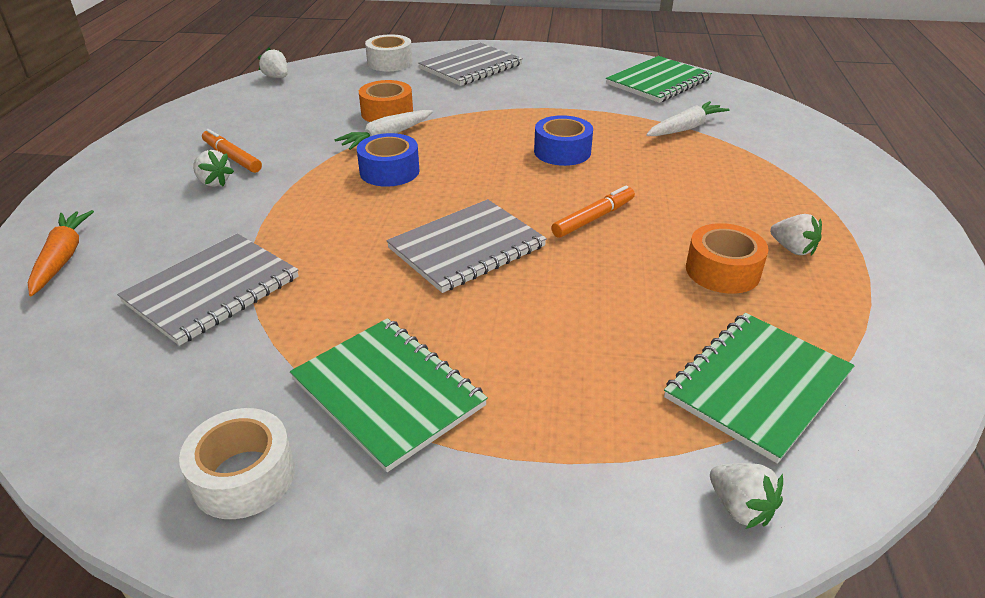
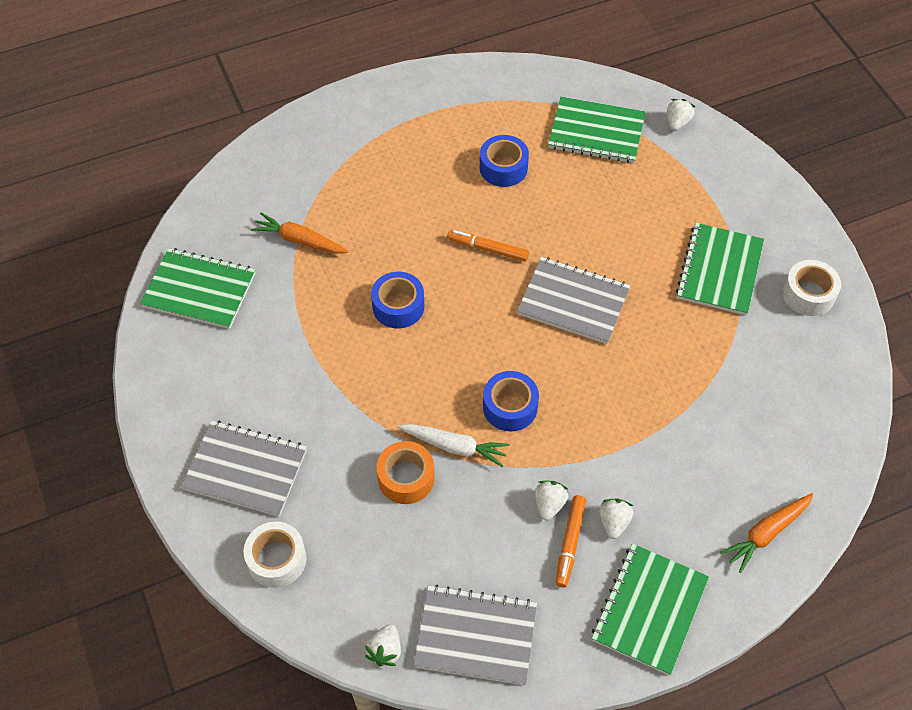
camera: 120 degrees left, 20 degrees up
grey notebook [117,234,298,346] -> grey notebook moved to [413,585,537,686]
white carrot [646,101,730,136] -> orange carrot [251,213,348,254]
orange tape [686,223,769,294] -> blue tape [480,135,529,187]
white strawberry [770,214,822,256] -> white strawberry moved to [535,481,569,521]
none -> green notebook [591,544,709,676]

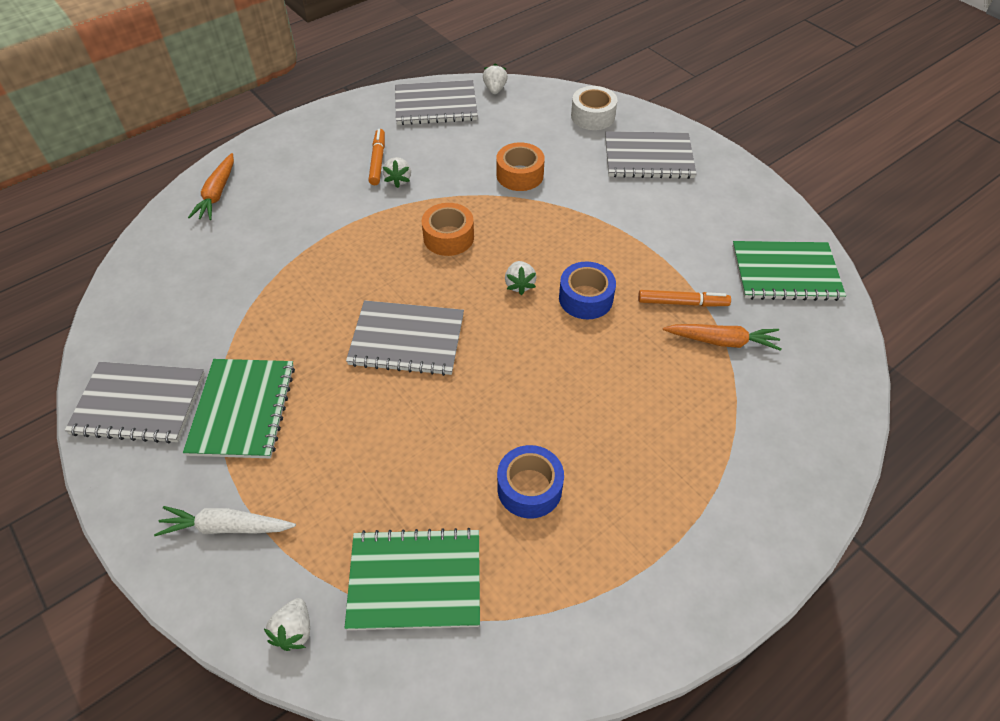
camera: 165 degrees right, 5 degrees down
white carrot [397,424,510,467] -> white carrot moved to [154,506,296,536]
orange marker [447,230,529,262] -> orange marker moved to [638,290,731,307]
blue tape [483,371,539,431] -> orange tape [422,203,474,256]
green notebook [591,544,709,676] -> none
white strawberry [599,498,634,539] -> white strawberry moved to [505,261,537,295]
orange carrot [720,493,813,573] -> orange carrot turned 150 degrees clockwise [188,153,234,220]
white tape [783,260,841,316] -> grey notebook [65,362,205,444]

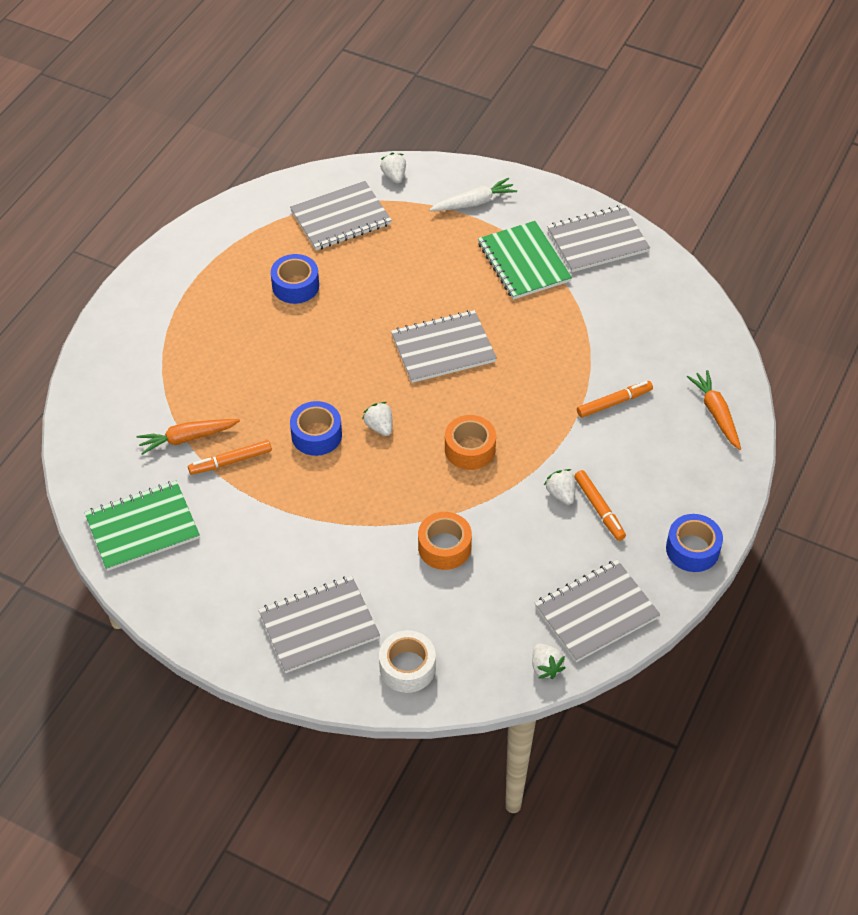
camera: 155 degrees right, 0 degrees up
green notebook [345,528,480,630] -> grey notebook [290,181,392,250]
none -> orange marker [577,381,653,418]
none -> blue tape [666,514,723,572]

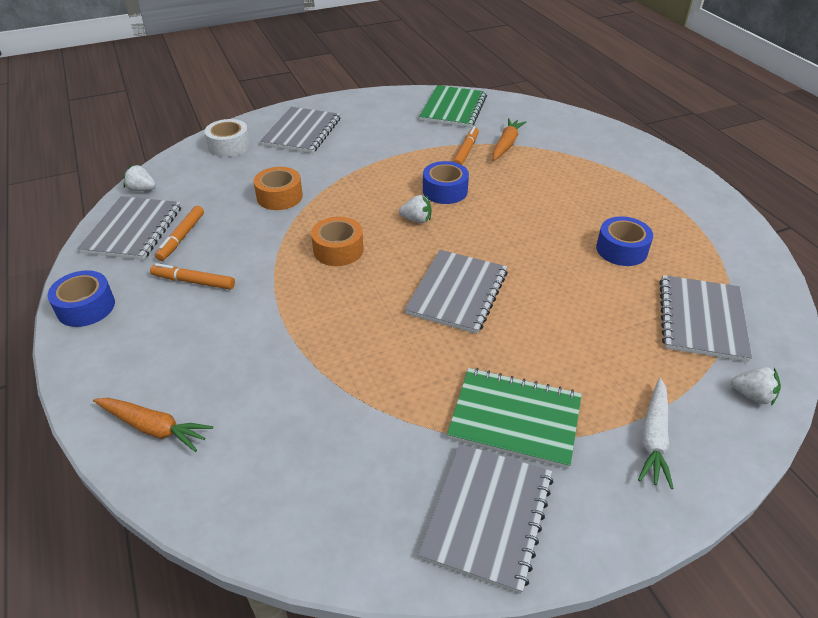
camera: 130 degrees right, 10 degrees down
white strawberry [544,469,576,505] -> none
orange marker [577,381,653,418] -> orange marker moved to [155,206,204,261]

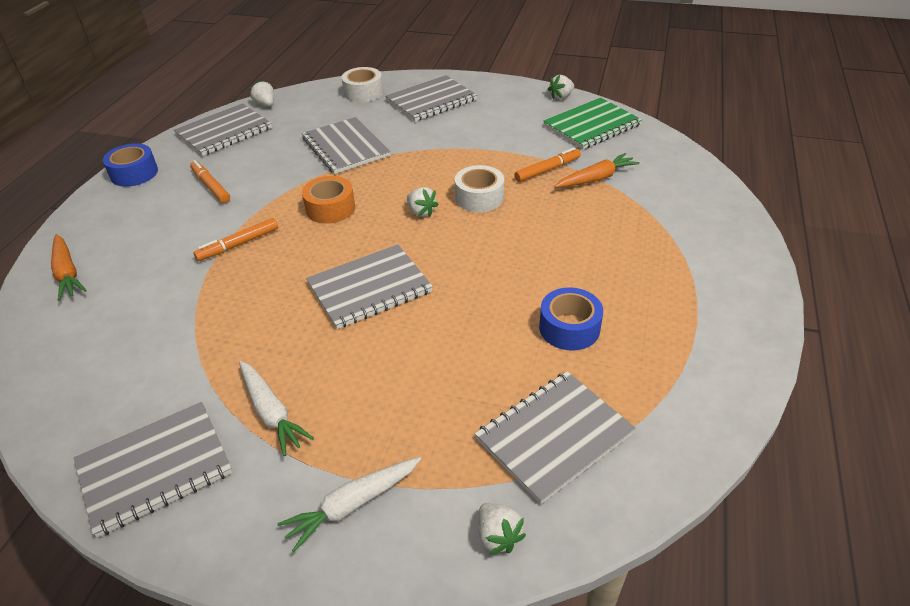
camera: 40 degrees right, 0 degrees up
orange marker [155,206,204,261] -> orange marker moved to [193,218,278,261]
orange tape [253,167,303,210] -> grey notebook [302,117,390,174]
blue tape [423,161,469,204] -> white tape [455,165,504,212]
green notebook [447,368,582,469] -> white carrot [239,361,314,456]
none -> white strawberry [547,75,574,100]

